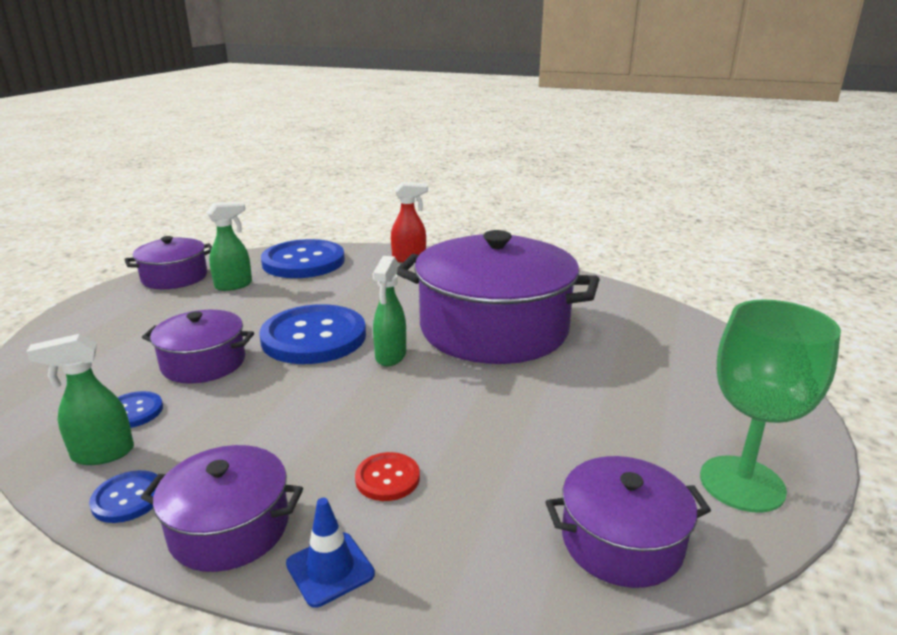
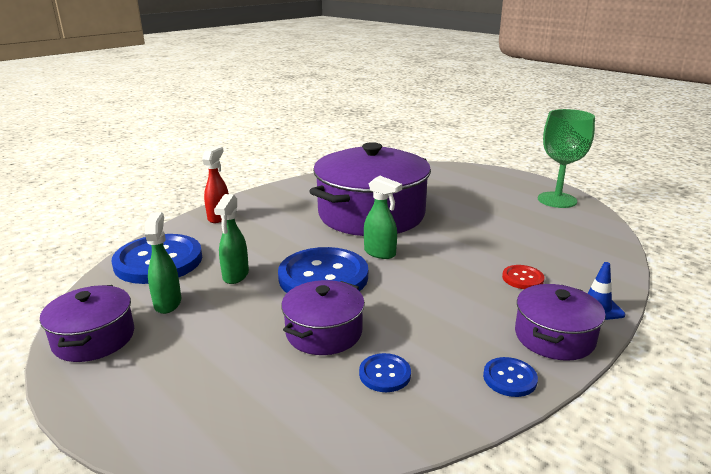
camera: 65 degrees left, 0 degrees up
green spray bottle [27,334,134,465] -> green spray bottle moved to [214,194,249,284]
purple pot [545,456,711,588] -> none

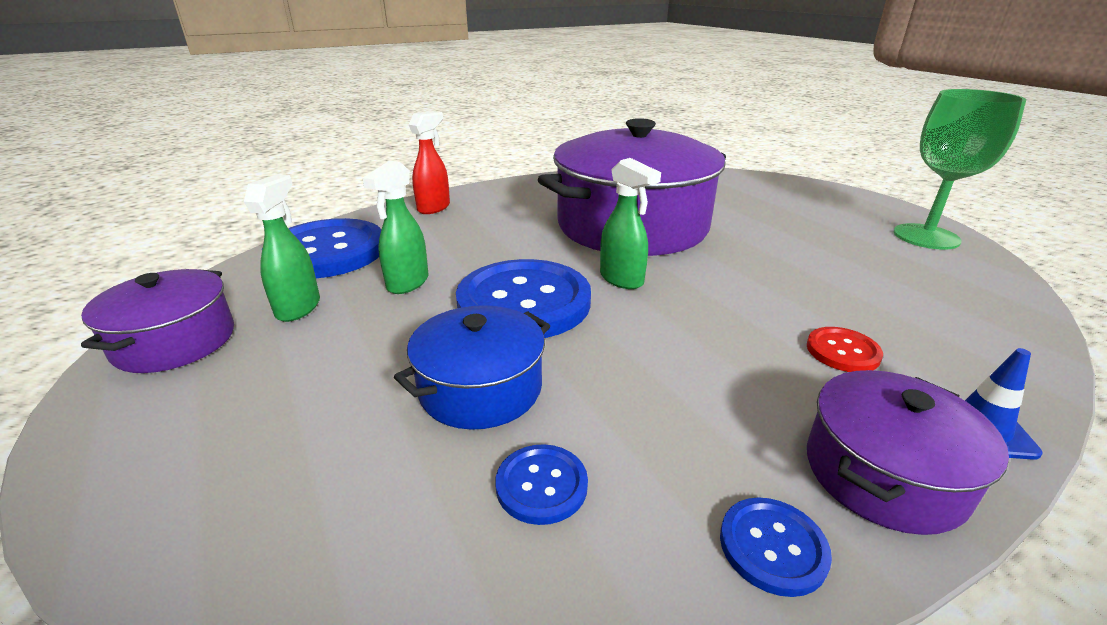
camera: 15 degrees right, 5 degrees up
purple pot [281,280,365,355] -> blue pot [394,305,550,430]

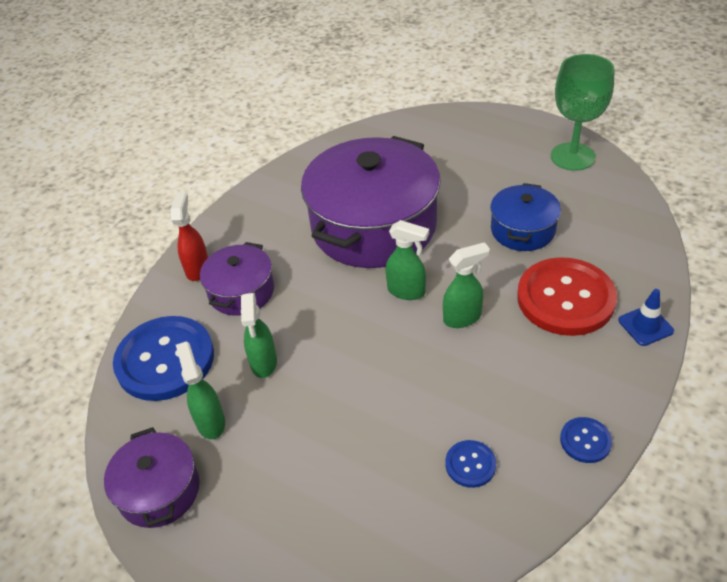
camera: 25 degrees left, 15 degrees up
blue pot [394,305,550,430] -> blue pot moved to [490,183,561,251]
blue button [456,259,591,338] -> none
red button [807,327,883,372] -> red button [517,257,617,336], size x2.25
purple pot [807,370,1009,535] -> purple pot moved to [200,242,274,316]
none -> green spray bottle [443,242,490,328]

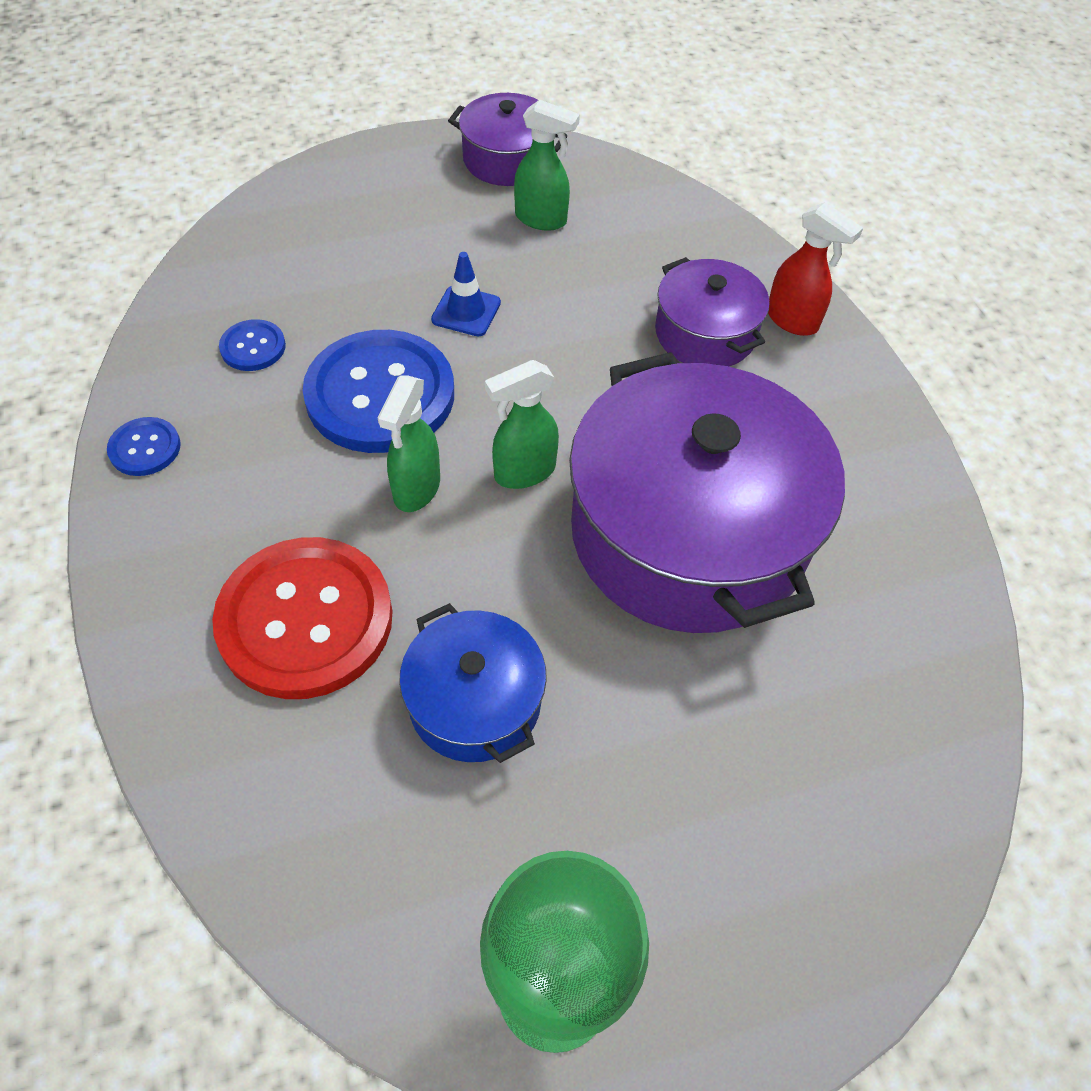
camera: 125 degrees right, 10 degrees up
blue button [113,316,214,401] -> blue button moved to [303,330,454,453]
green spray bottle [241,293,277,378] -> none
blue traffic cone [618,289,674,346] -> blue traffic cone moved to [431,252,501,336]

